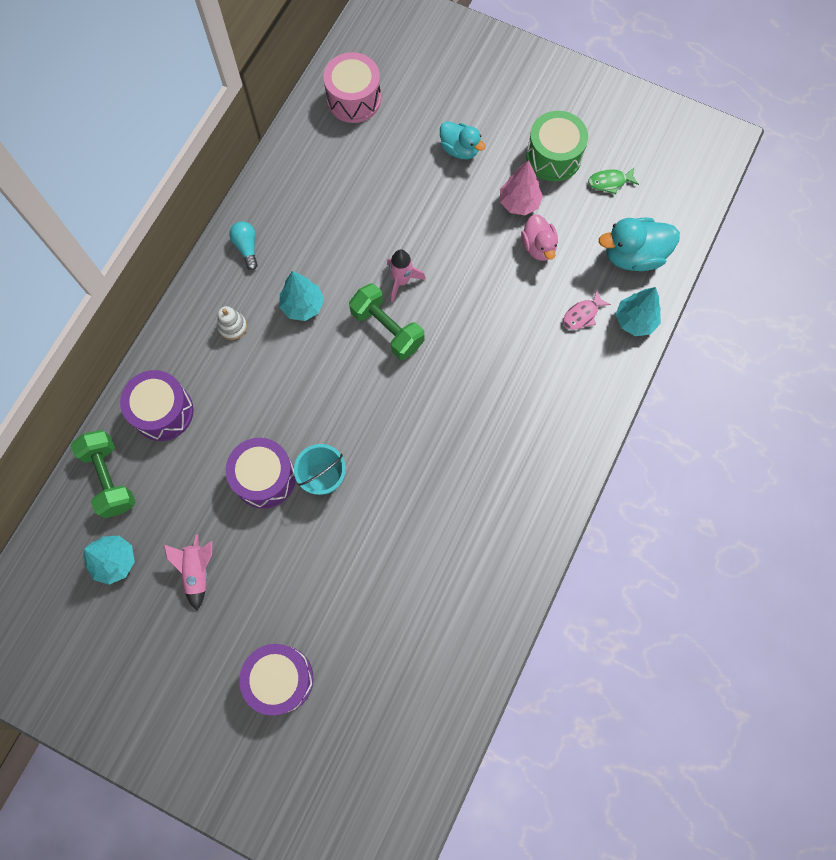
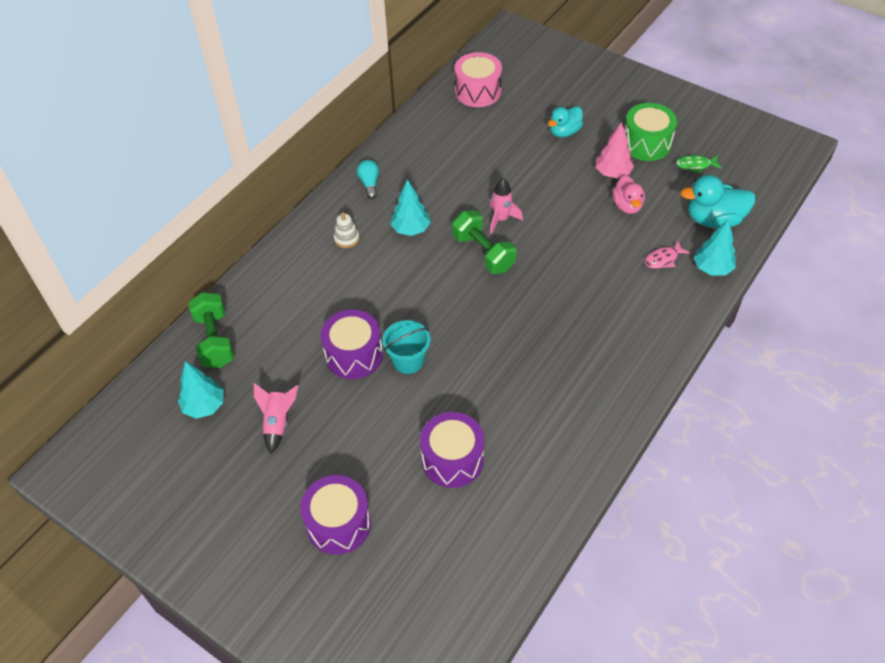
camera: 10 degrees right, 20 degrees down
purple drum [120,370,194,441] -> purple drum moved to [420,412,485,488]
turquoise duck [440,121,486,159] -> turquoise duck turned 90 degrees clockwise [548,106,583,138]

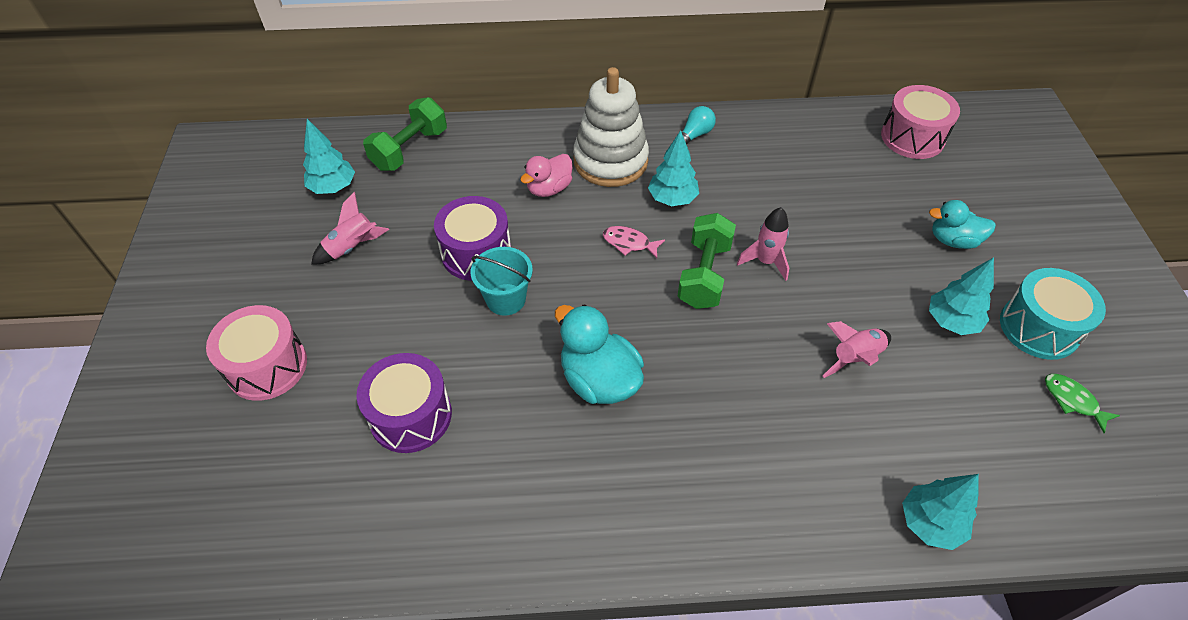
camera: 50 degrees right, 0 degrees up
purple drum [300,475,371,555] -> pink drum [206,305,307,401]
white stacking toy [334,212,360,248] -> white stacking toy [573,67,649,187], size x2.41
pink tree [596,122,634,178] -> turquoise tree [929,257,994,335]
pink duck [612,175,645,214] -> pink duck moved to [520,154,572,197]
green drum [625,103,677,161] -> turquoise drum [1000,268,1106,360]
pink fish [645,241,690,269] -> pink fish moved to [603,226,665,258]
turquoise duck [680,175,756,228] -> turquoise duck moved to [555,304,644,404]
none -> pink rocket [823,321,891,378]

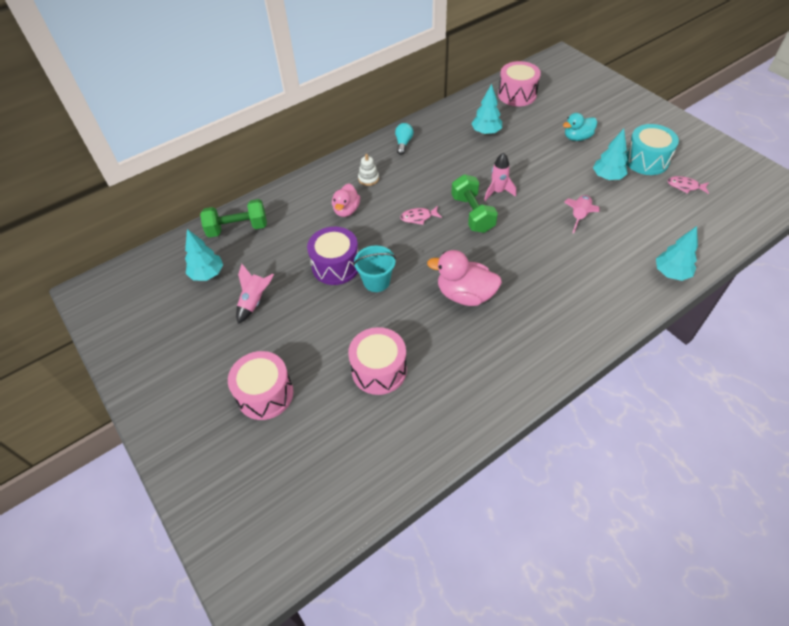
camera: 30 degrees left, 0 degrees up
purple drum [356,353,452,453] -> pink drum [348,327,407,395]
green dumbbell [363,97,447,171] -> green dumbbell turned 75 degrees clockwise [200,199,267,238]
turquoise duck [555,304,644,404] -> pink duck [427,250,502,306]
white stacking toy [573,67,649,187] -> white stacking toy [358,154,379,186], size x0.41
turquoise tree [648,130,699,206] -> turquoise tree moved to [471,84,502,135]
green fish [1045,374,1120,433] -> pink fish [667,176,709,194]

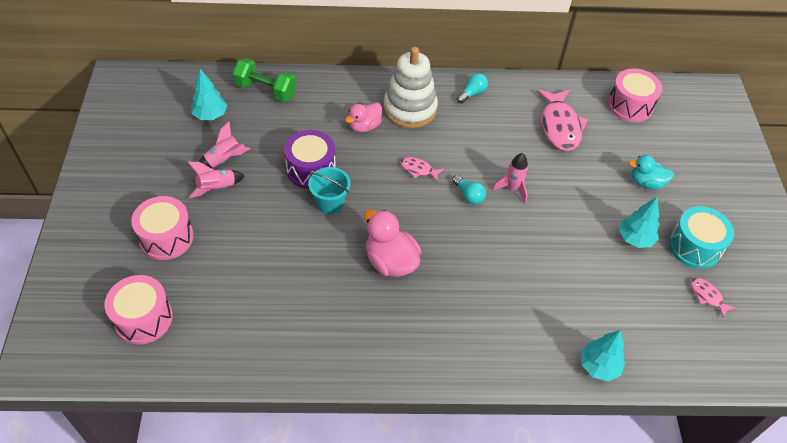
camera: 30 degrees right, 0 degrees up
pink drum [348,327,407,395] -> pink drum moved to [104,275,173,344]
white stacking toy [358,154,379,186] -> white stacking toy [383,47,438,128], size x2.41
green dumbbell [451,174,498,233] -> turquoise light bulb [452,175,486,204]
turquoise tree [471,84,502,135] -> pink fish [537,89,588,151]
pink rocket [564,195,600,233] -> pink rocket moved to [188,162,245,198]

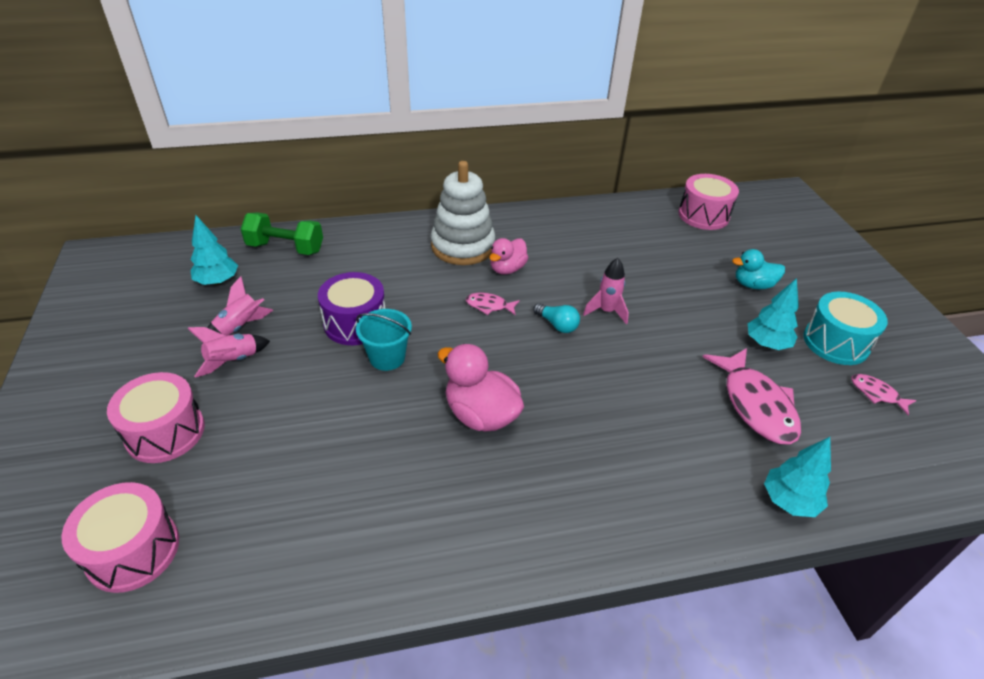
camera: 10 degrees left, 10 degrees down
pink duck [345,103,382,133] -> pink duck moved to [489,238,528,275]
turquoise light bulb [457,73,488,103] -> none
pink fish [537,89,588,151] -> pink fish moved to [703,348,801,445]

